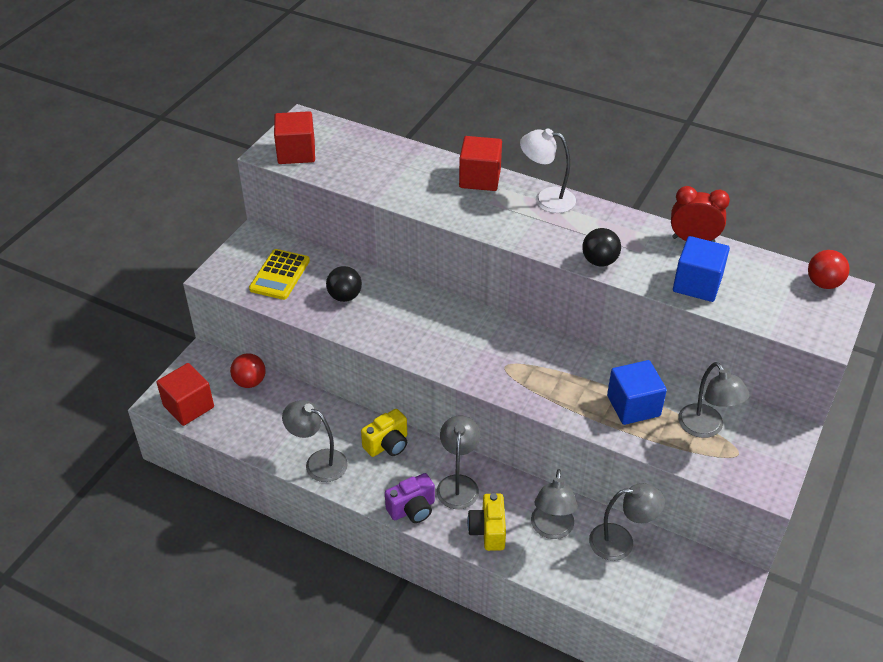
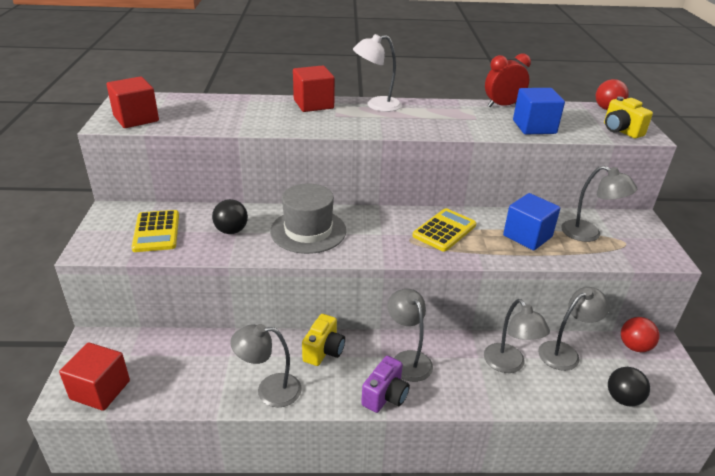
camera: 30 degrees left, 10 degrees down
red ball [230,353,266,388] -> red ball moved to [621,317,660,352]
yellow camera [467,493,506,551] -> yellow camera moved to [604,96,653,138]
black ball [582,228,621,266] -> black ball moved to [608,367,650,407]
none -> grey hat [270,183,346,254]
none -> yellow calculator [412,208,476,252]

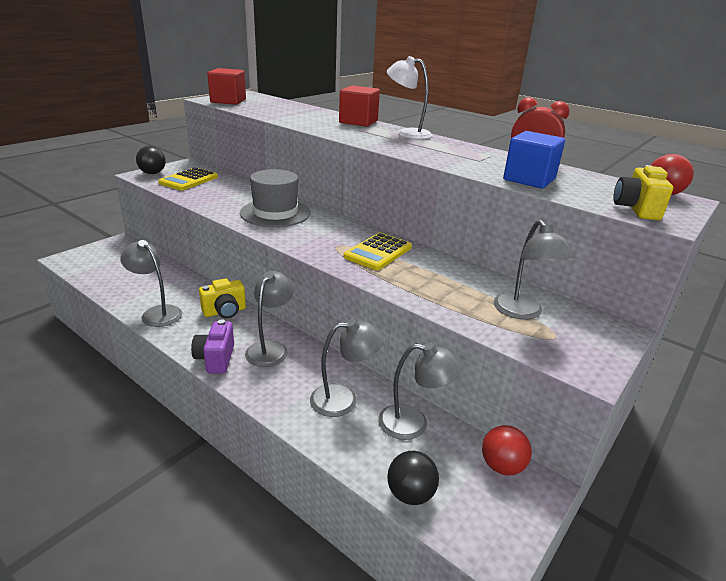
camera: 40 degrees right, 5 degrees down
red cube [59,342,130,411] -> none
black ball [212,199,248,234] -> black ball moved to [136,146,166,174]
purple camera [361,356,410,413] -> purple camera turned 105 degrees clockwise [191,319,234,374]
yellow calculator [412,208,476,252] -> yellow calculator turned 135 degrees clockwise [344,233,412,270]
grey lamp [484,299,550,373] -> grey lamp turned 120 degrees counterclockwise [310,319,384,417]
blue cube [503,193,560,250] -> none

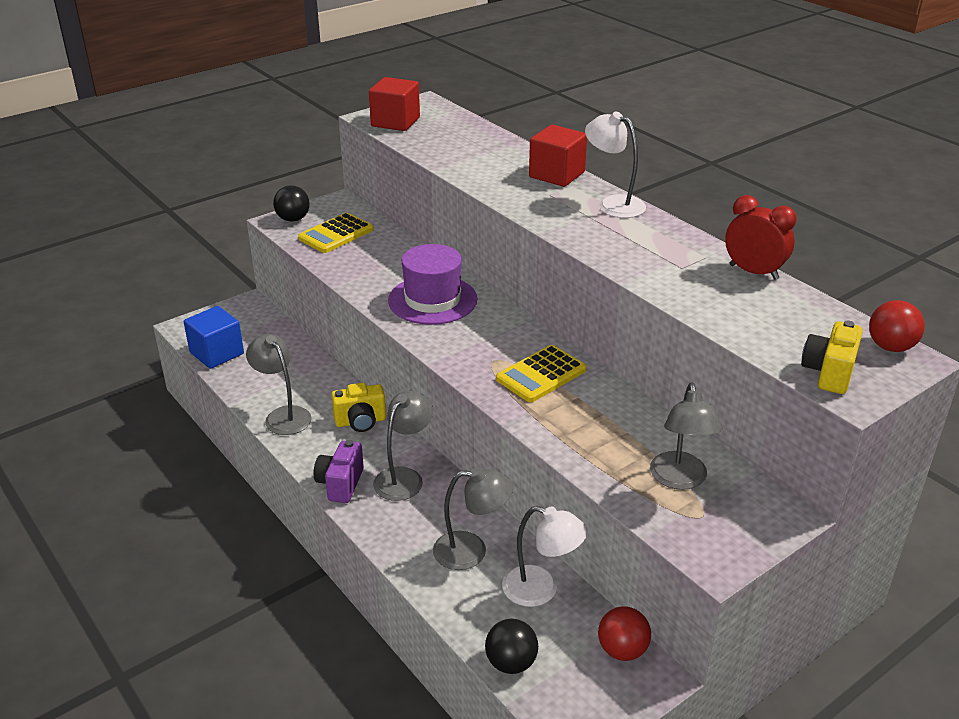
camera: 15 degrees right, 5 degrees up
grey hat [240,169,311,227] -> purple hat [388,244,478,325]
grey lamp [378,343,462,440] -> white lamp [502,506,588,607]
blue cube [503,131,565,189] -> blue cube moved to [184,306,244,369]

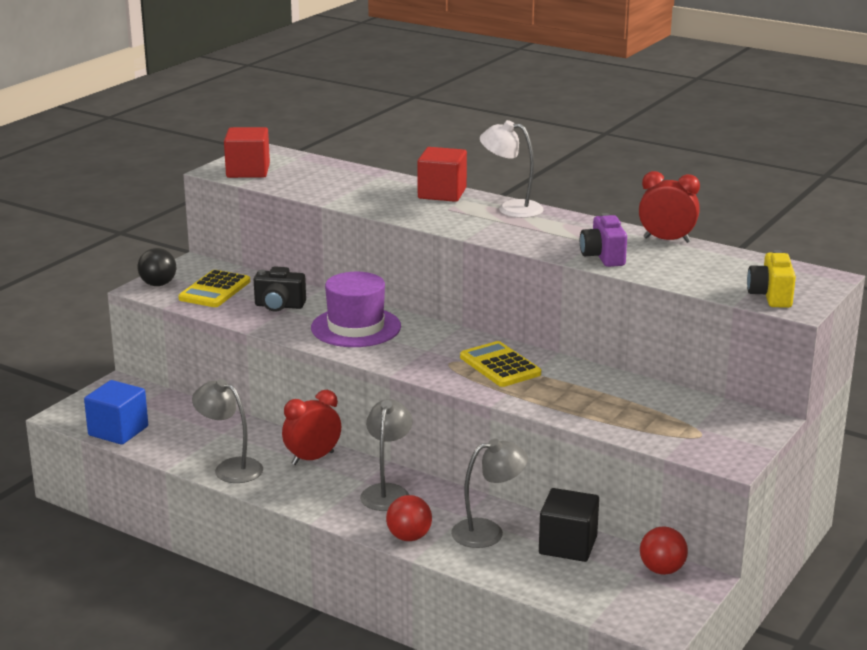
camera: 20 degrees left, 10 degrees down
purple camera [314,440,364,503] -> purple camera moved to [580,213,627,267]
yellow camera [331,383,386,432] -> red clock [282,390,341,465]
black ball [485,619,538,674] -> none
yellow calculator [496,345,586,402] -> yellow calculator turned 120 degrees clockwise [460,341,541,387]
white lamp [502,506,588,607] -> black cube [539,488,599,562]
grey lamp [650,383,722,490] -> none
red ball [869,300,925,352] -> red ball moved to [386,495,432,541]
none -> black camera [254,266,306,312]

